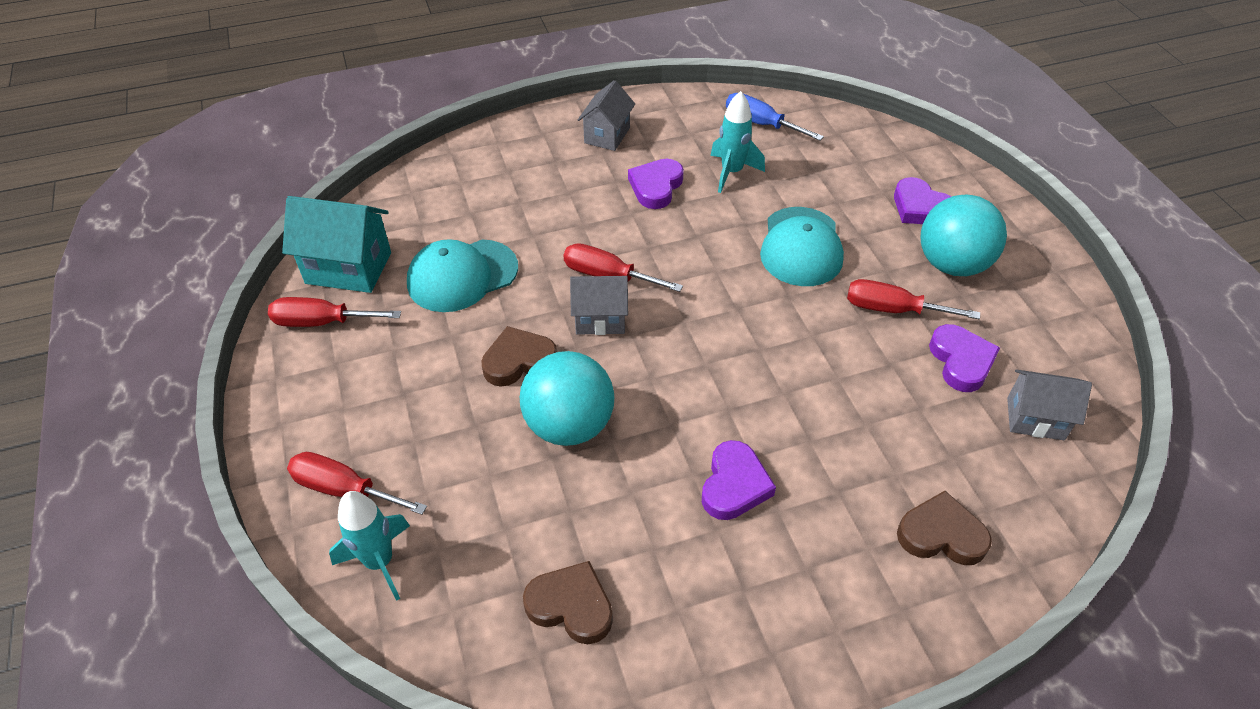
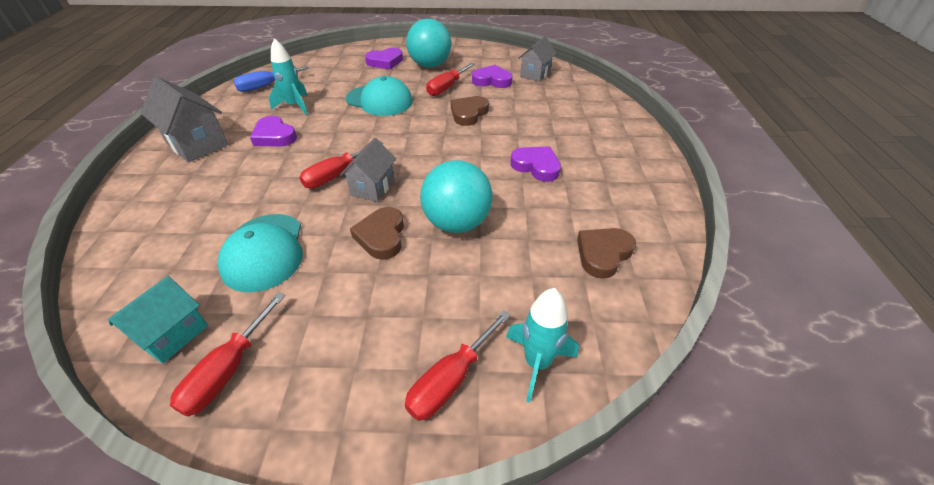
camera: 70 degrees left, 5 degrees down
turquoise house [282,196,391,293] -> turquoise house [108,276,208,364], size x0.66
grey house [578,80,635,151] -> grey house [141,77,228,162], size x1.51
brown heart [897,491,992,565] -> brown heart moved to [451,96,489,126]

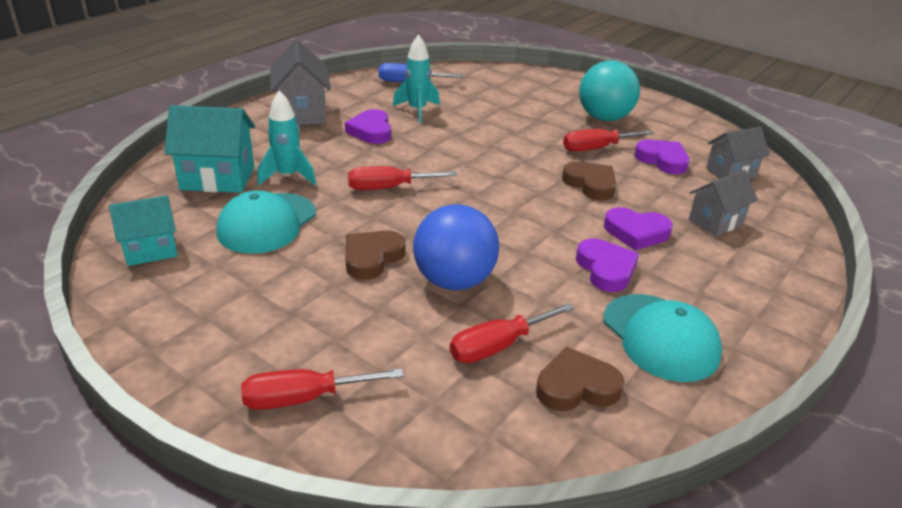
camera: 35 degrees right, 10 degrees down
red screwdriver [170,292,285,417] -> red screwdriver moved to [450,303,574,363]
grey house [340,138,396,202] -> grey house moved to [689,170,758,236]
turquoise cap [346,76,413,116] -> turquoise cap moved to [603,294,722,382]
purple heart [365,48,403,69] -> purple heart moved to [604,207,673,250]
turquoise ball [420,160,493,233] -> blue ball [413,204,499,290]
brown heart [451,96,489,126] -> brown heart turned 75 degrees clockwise [562,162,616,200]
turquoise rocket [506,288,579,402] -> turquoise rocket moved to [257,90,316,186]
none -> turquoise house [164,105,255,193]

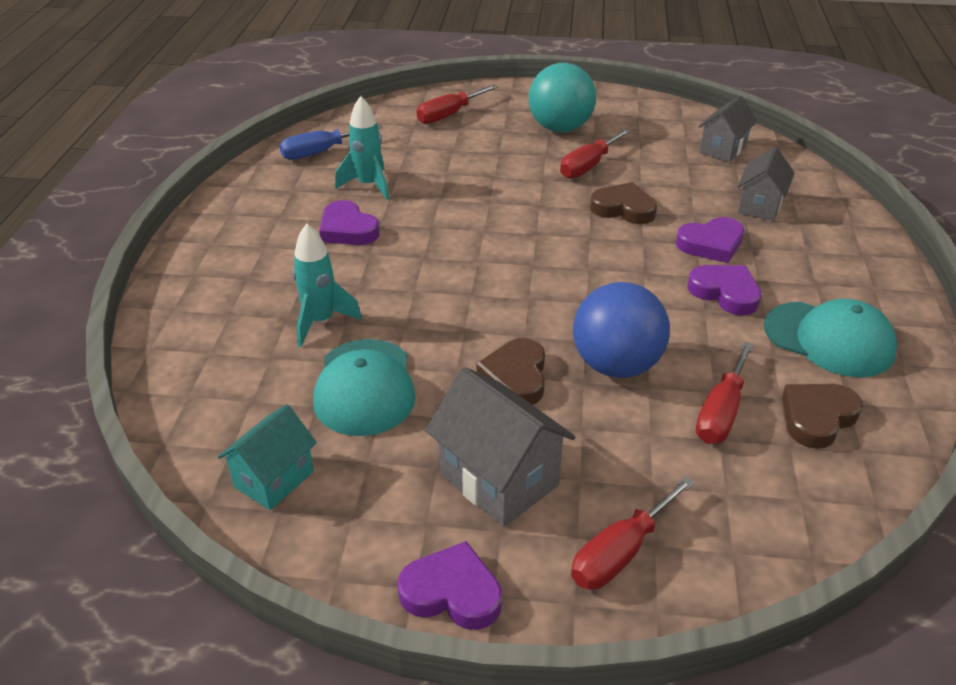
camera: 30 degrees left, 5 degrees up
turquoise house [164,105,255,193] -> none
grey house [270,39,331,125] -> grey house moved to [425,367,575,527]
red screwdriver [348,166,458,190] -> red screwdriver moved to [417,84,498,124]
purple heart [634,140,689,174] -> purple heart moved to [398,541,502,630]

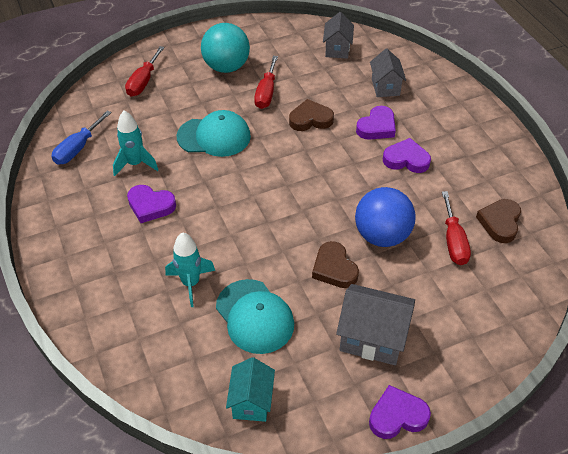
camera: 30 degrees left, 10 degrees up
red screwdriver [571,476,695,589] -> none
turquoise cap [764,299,897,377] -> turquoise cap moved to [177,110,251,157]

